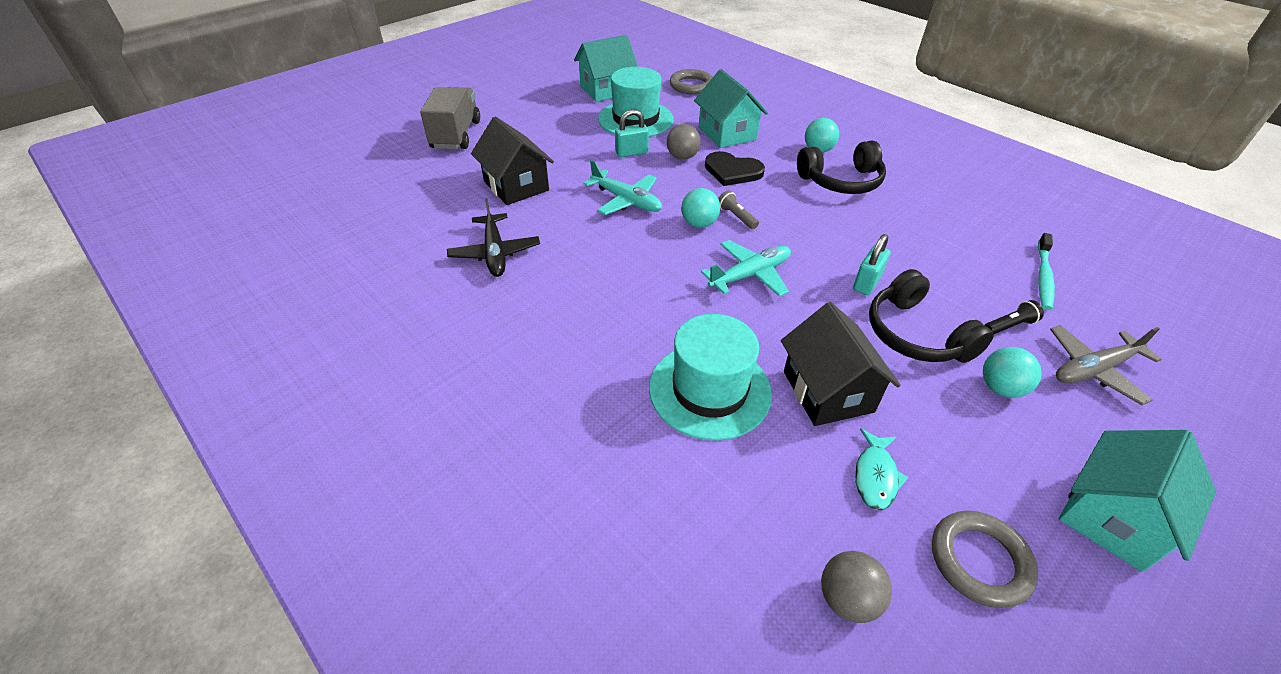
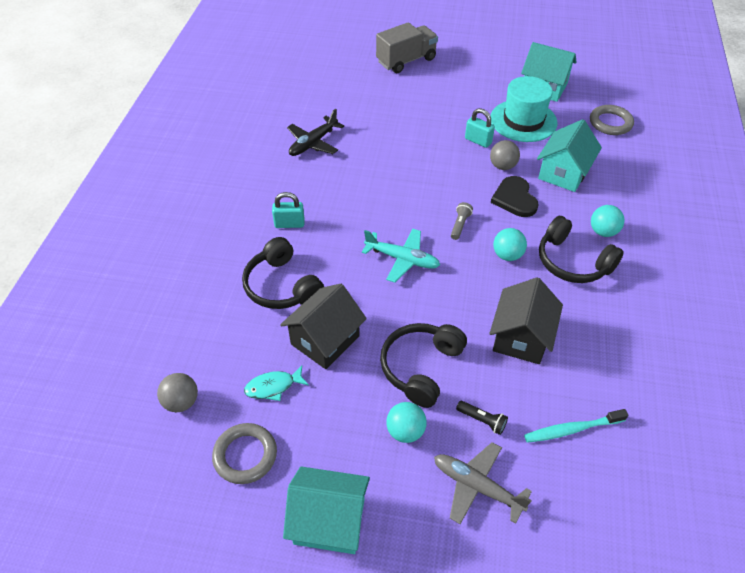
camera: 55 degrees right, 5 degrees up
black house [471,117,554,205] -> black house moved to [490,277,563,364]
turquoise plane [583,160,662,215] -> none
turquoise hat [649,314,772,441] -> black headphones [242,237,324,309]
turquoise ball [681,188,720,228] -> turquoise ball moved to [493,228,527,261]
turquoise padlock [853,234,891,295] -> turquoise padlock moved to [272,192,305,228]

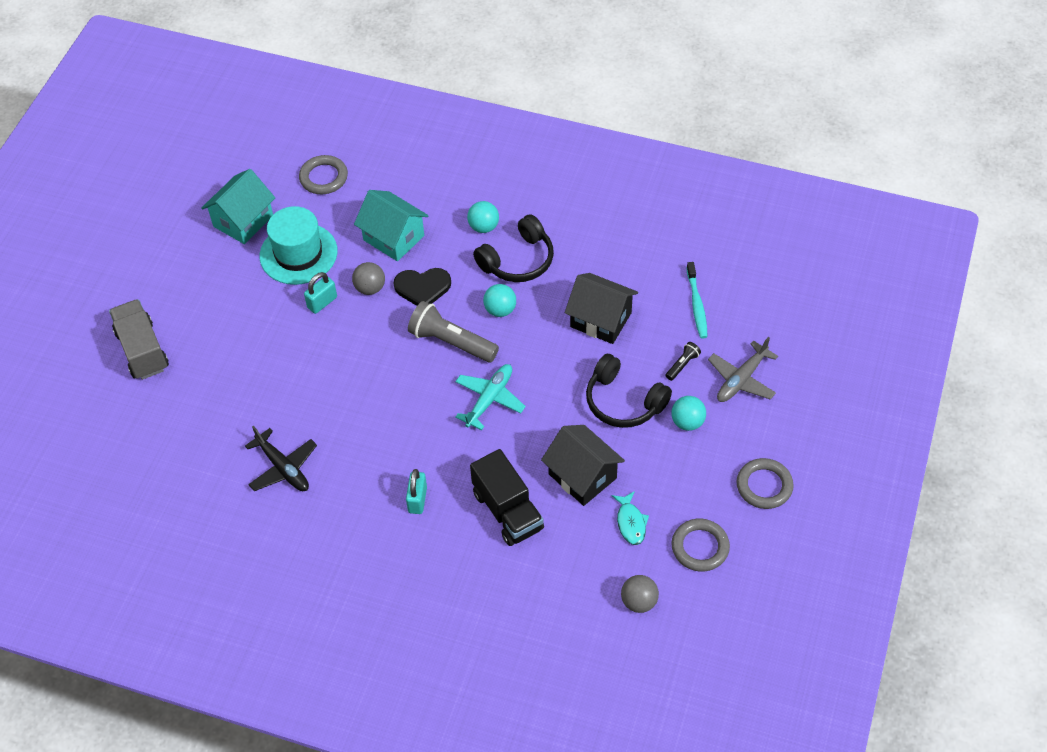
camera: 80 degrees left, 5 degrees up
black headphones [242,237,324,309] -> black truck [470,449,544,546]
turquoise house [283,466,370,554] -> grey ring [737,458,794,509]
grey flashlight [451,202,473,240] -> grey flashlight [408,301,499,362], size x2.11

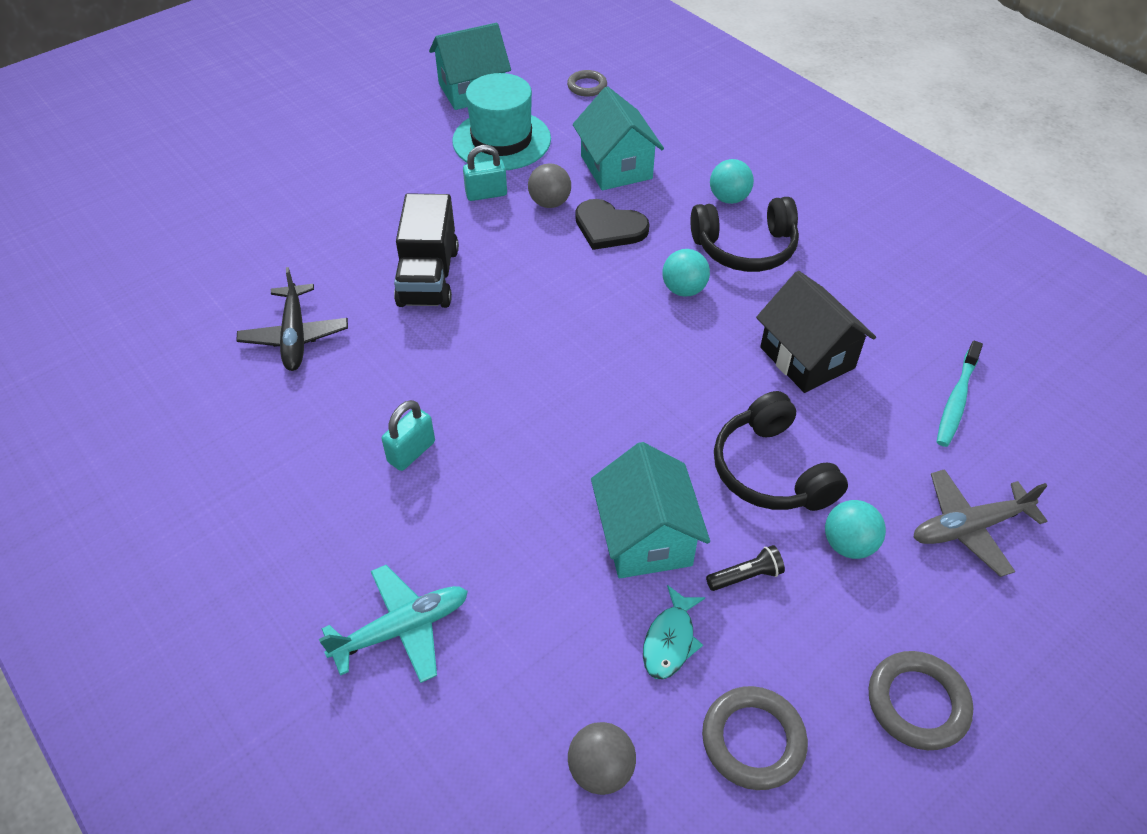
camera: 30 degrees right, 5 degrees down
grey truck [109,299,169,380] -> none
grey ring [299,155,348,194] -> grey ring [567,70,607,97], size x0.66
grey flashlight [408,301,499,362] -> none
turquoise plane [455,364,526,430] -> turquoise plane moved to [319,565,468,683]
black truck [470,449,544,546] -> black truck moved to [394,194,459,308]
black house [541,425,625,506] -> turquoise house [591,442,710,578]
black flashlight [665,342,701,381] -> black flashlight moved to [706,545,785,591]

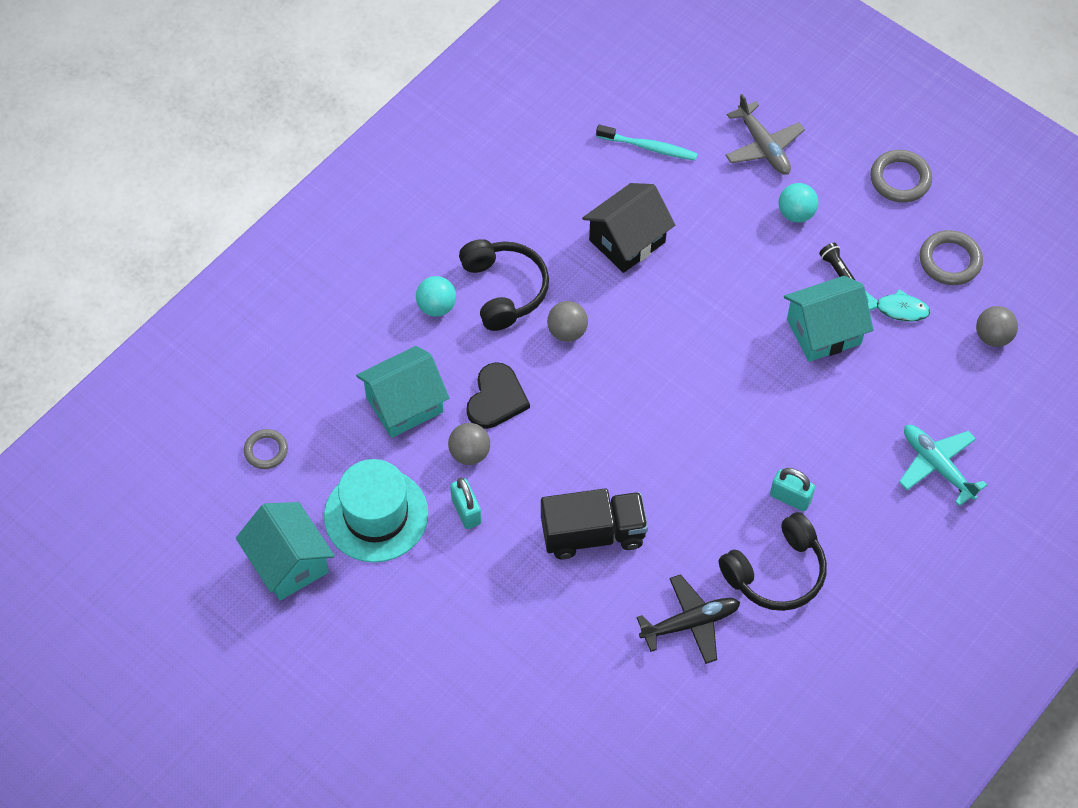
camera: 100 degrees left, 10 degrees up
turquoise ball [662,249,710,297] -> grey ball [547,301,588,342]
black headphones [714,391,848,511] -> black headphones moved to [719,512,827,611]

